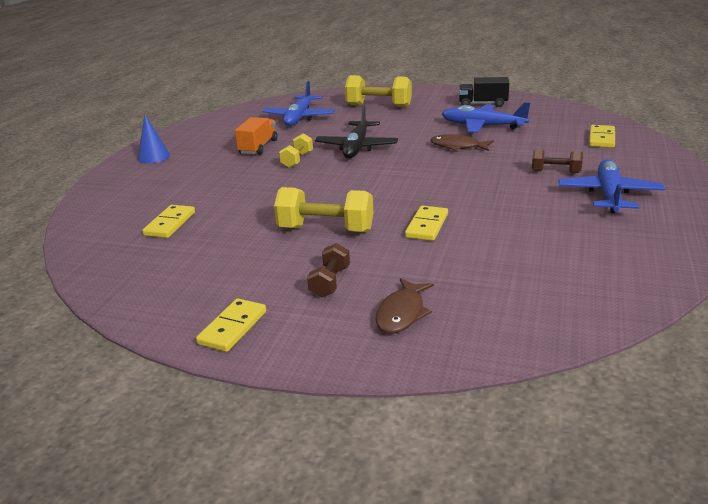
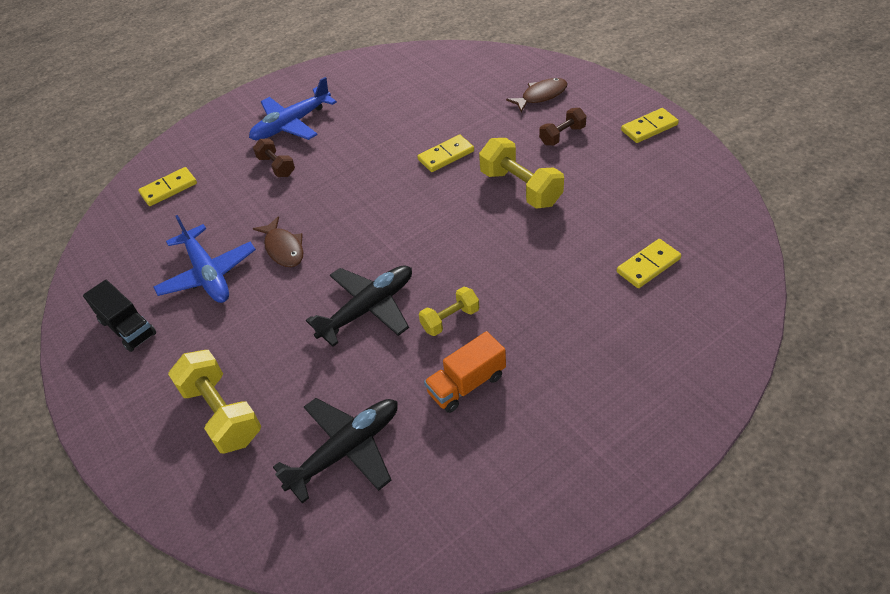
camera: 140 degrees left, 20 degrees up
blue cone [137,115,170,164] -> none
blue plane [262,81,335,126] -> black plane [273,398,398,503]

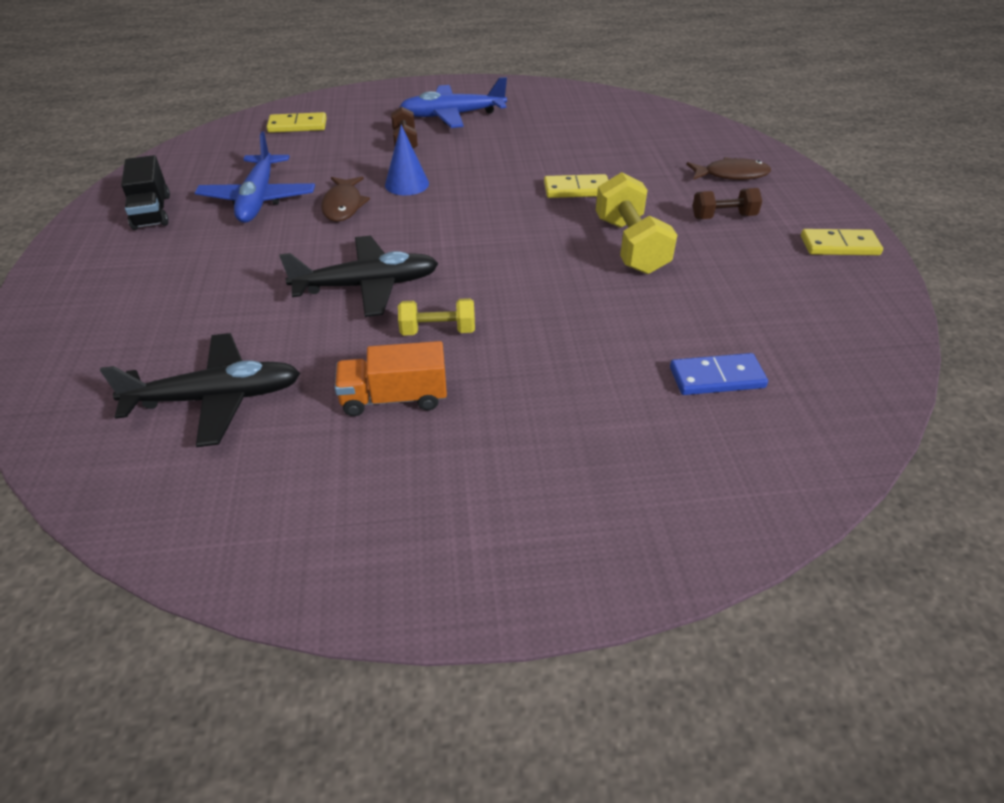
camera: 25 degrees right, 5 degrees down
yellow dumbbell [168,350,261,453] -> none
yellow domino [617,239,681,288] -> blue domino [670,353,768,395]
none -> blue cone [385,125,429,195]

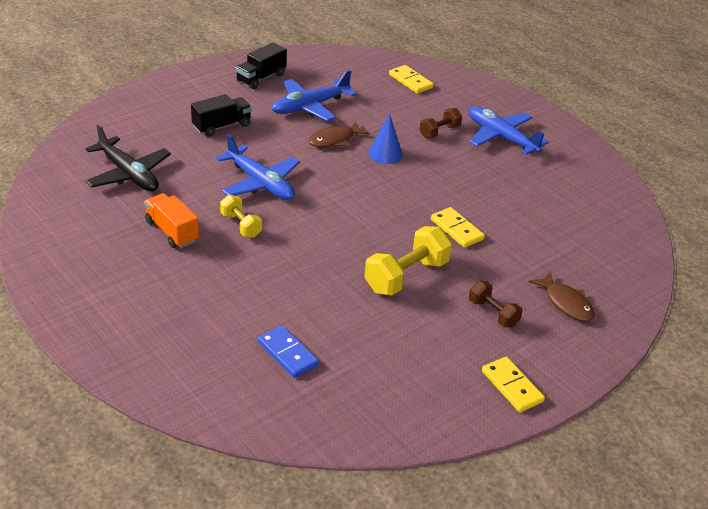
camera: 55 degrees right, 5 degrees down
black plane [280,236,438,317] -> blue plane [216,134,300,200]
none -> black truck [191,94,252,137]

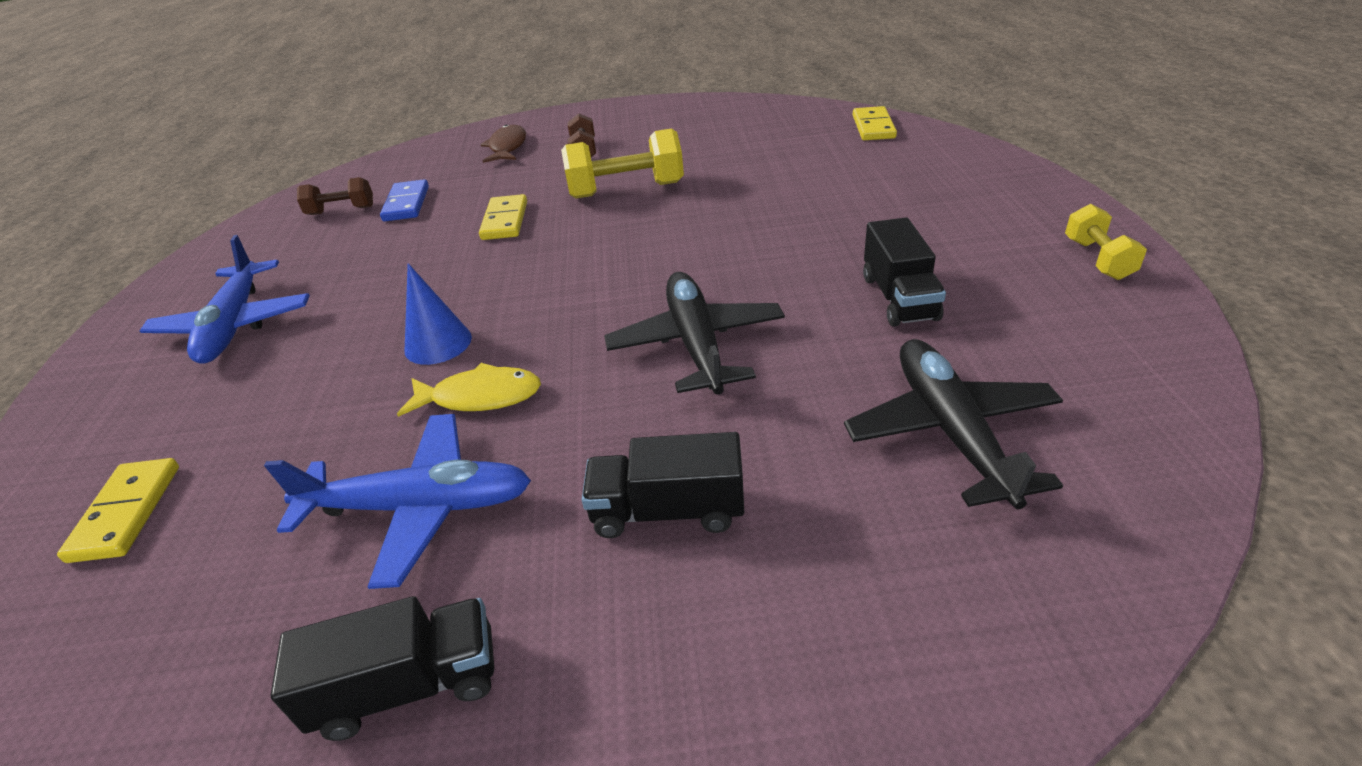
camera: 140 degrees left, 0 degrees up
orange truck [144,193,199,248] -> black truck [863,218,946,326]
blue plane [216,134,300,200] -> black plane [604,272,785,395]
yellow dumbbell [220,194,262,238] -> yellow dumbbell moved to [1065,204,1147,280]
blue domino [258,325,319,378] -> blue domino moved to [380,179,429,221]
brown fish [308,121,370,147] -> yellow fish [397,363,541,417]
brown dumbbell [419,108,462,138] -> brown dumbbell moved to [297,177,373,215]
yellow domino [482,357,545,412] -> yellow domino moved to [853,106,897,140]

